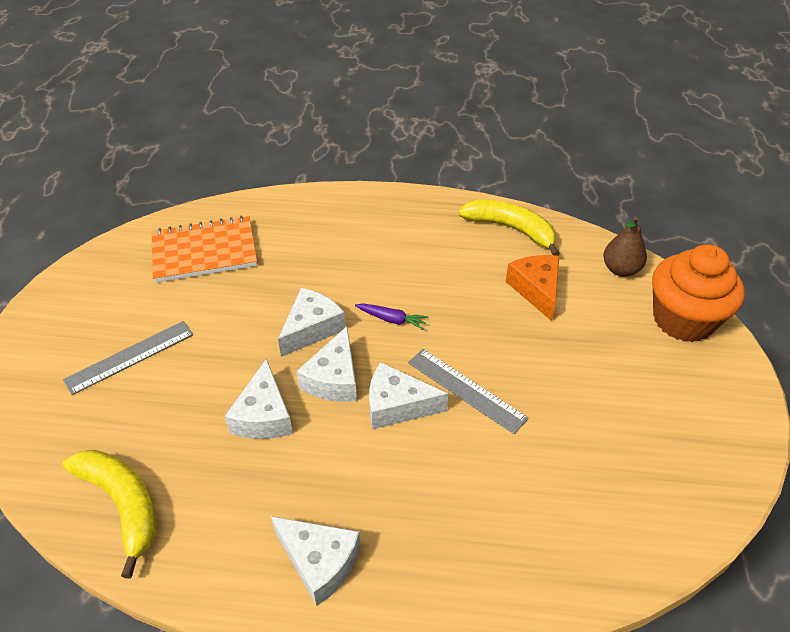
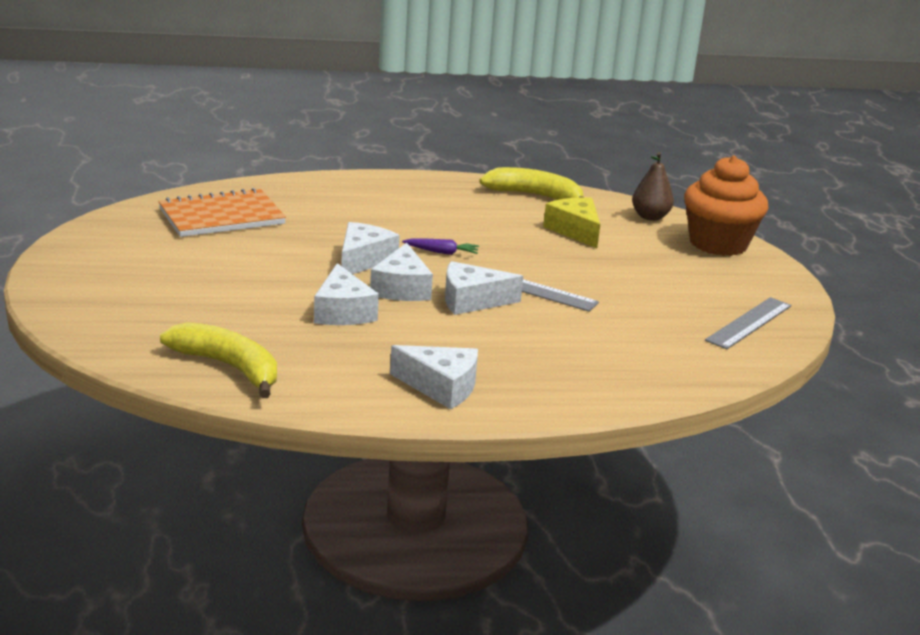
camera: 15 degrees left, 20 degrees down
grey ruler [63,321,193,395] -> grey ruler moved to [705,297,791,350]
orange cheese [506,255,559,321] -> yellow cheese [543,197,600,248]

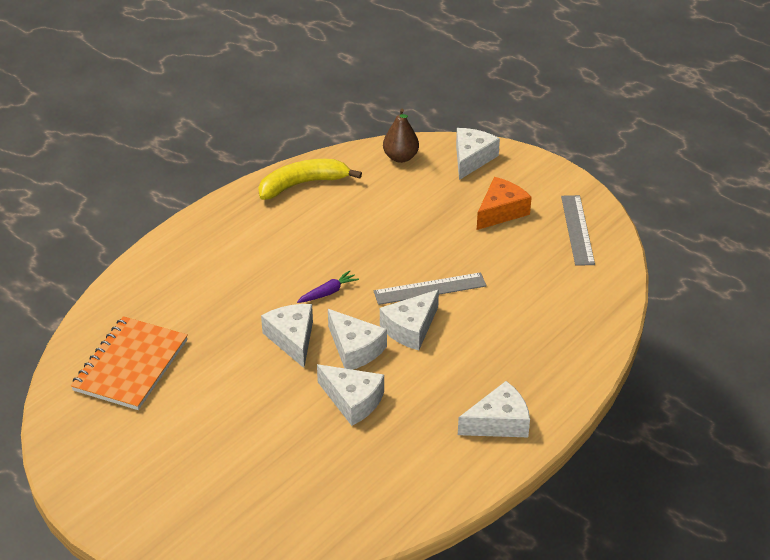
camera: 40 degrees left, 15 degrees up
yellow banana [160,322,277,398] -> none
yellow cheese [543,197,600,248] -> none
orange cupcake [684,155,768,256] -> white cheese [456,128,500,180]
none -> orange cheese [477,177,532,230]

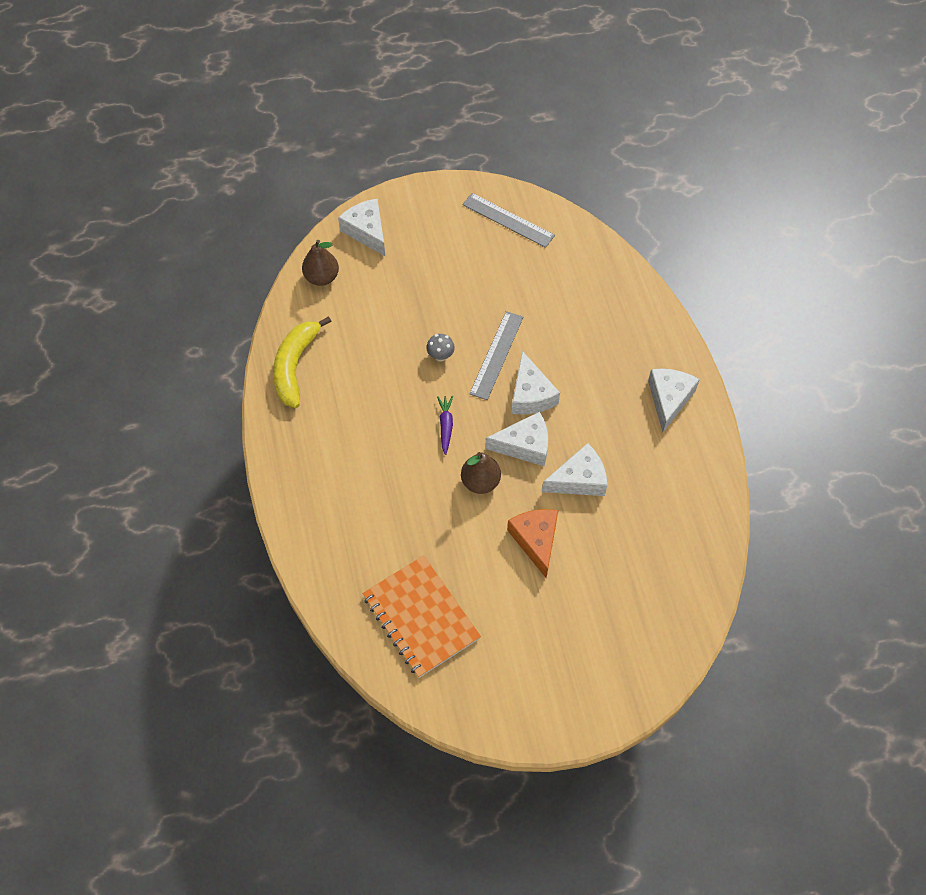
camera: 55 degrees left, 20 degrees up
white cheese [261,304,313,368] -> brown pear [461,452,501,494]
orange cheese [477,177,532,230] -> orange cheese moved to [507,509,558,578]
none -> grey mushroom [426,334,455,362]

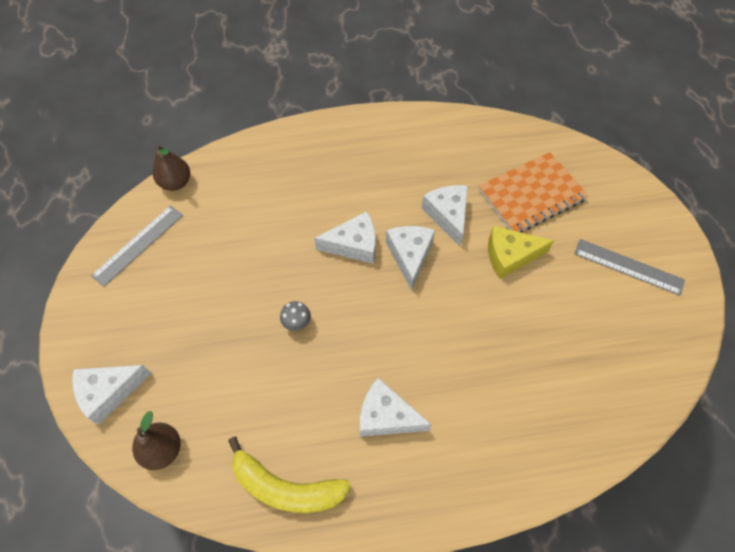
camera: 85 degrees left, 0 degrees up
orange notebook [362,555,481,678] -> orange notebook moved to [478,152,588,233]
purple carrot [437,396,453,455] -> none
brown pear [461,452,501,494] -> brown pear moved to [153,144,190,191]
grey ruler [469,311,523,400] -> grey ruler moved to [574,239,685,296]
orange cheese [507,509,558,578] -> yellow cheese [488,226,554,279]
white cheese [648,369,700,432] -> white cheese moved to [360,378,432,437]

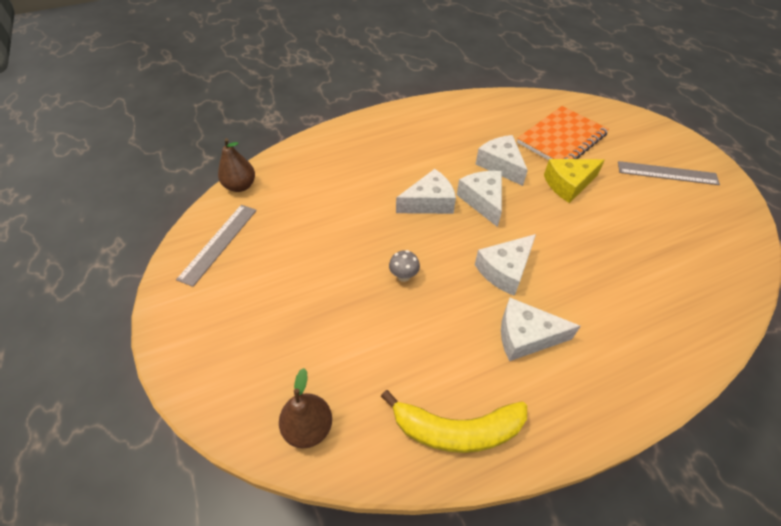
camera: 15 degrees left, 10 degrees down
white cheese [72,365,151,425] -> white cheese moved to [475,234,536,296]

